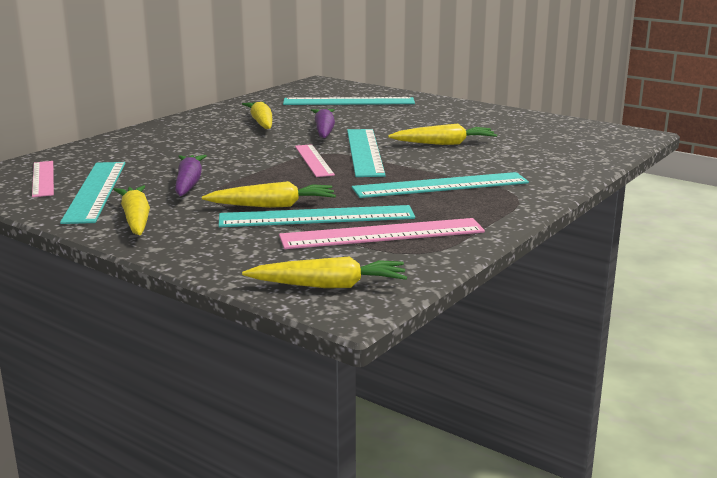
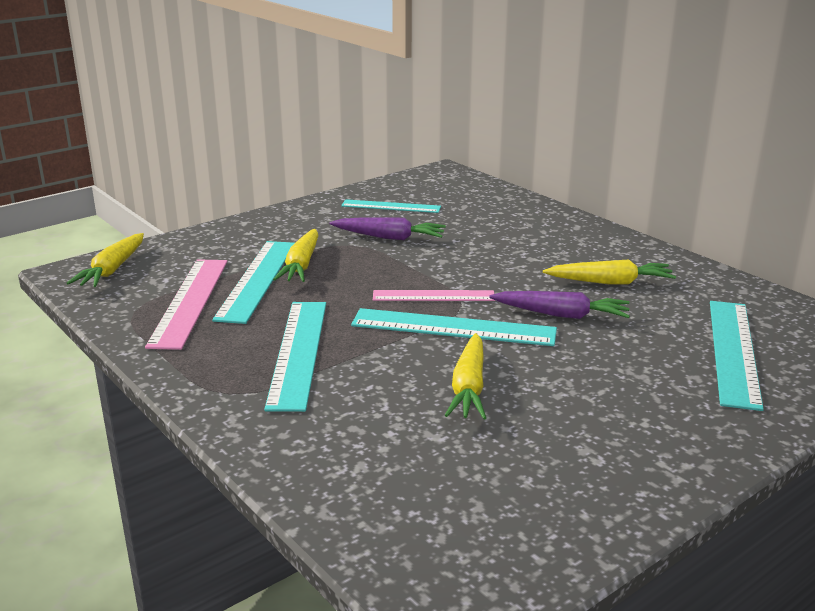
camera: 105 degrees right, 5 degrees up
pink ruler [32,161,54,197] -> none
turquoise ruler [60,162,125,224] -> turquoise ruler [341,199,441,213], size x0.64
yellow carrot [113,185,150,235] -> none

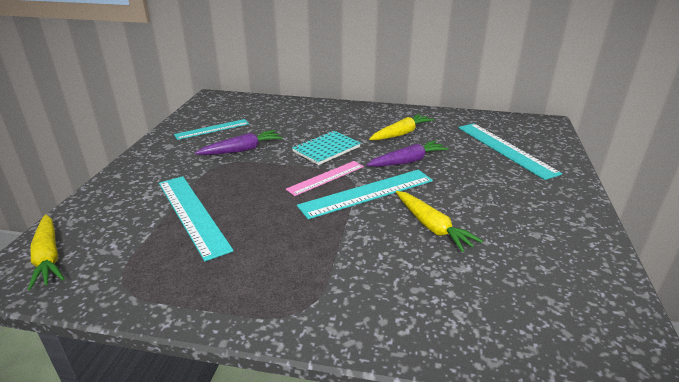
camera: 40 degrees left, 5 degrees up
pink ruler [145,259,227,350] -> none
turquoise ruler [264,302,326,412] -> none
yellow carrot [273,229,318,282] -> none
none -> turquoise notebook [292,131,361,165]

